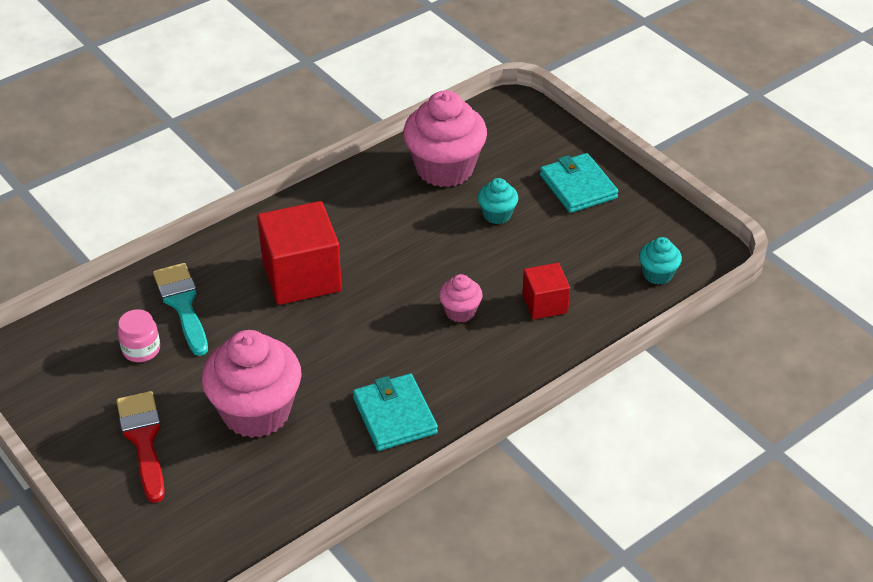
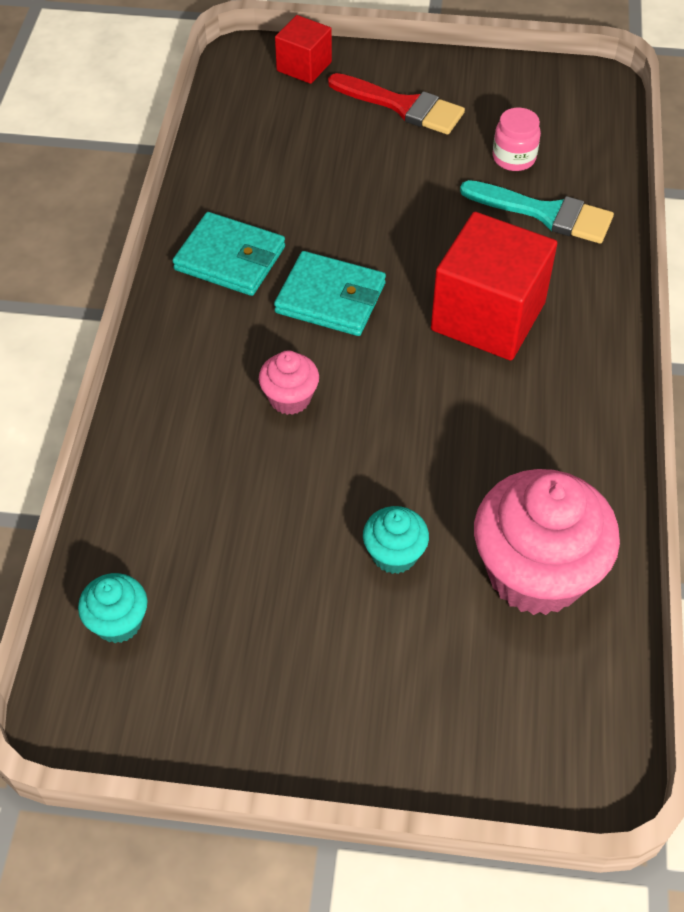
camera: 135 degrees right, 10 degrees up
pink cupcake [202,330,302,438] -> none
red cube [522,263,570,319] -> red cube moved to [275,15,332,84]
turquoise wallet [540,153,618,213] -> turquoise wallet moved to [274,251,386,336]

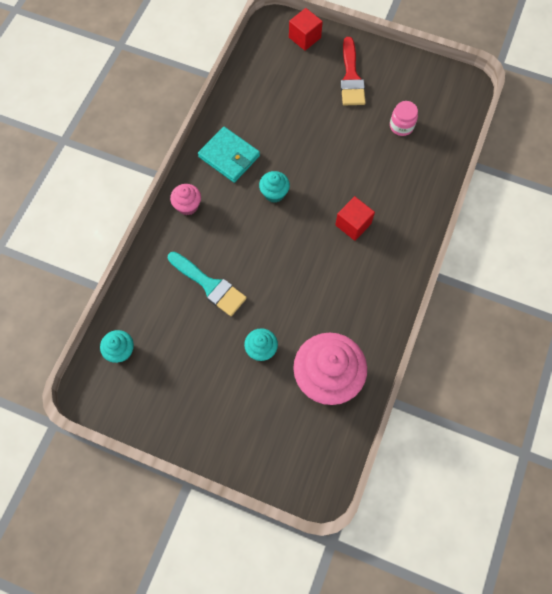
camera: 15 degrees right, 15 degrees up
pink cupcake [259,350,319,415] -> pink cupcake moved to [170,184,201,215]
turquoise wallet [274,251,386,336] -> turquoise cupcake [259,171,290,203]
red brush [328,73,465,135] -> red brush turned 45 degrees clockwise [340,37,366,105]
red cube [431,212,557,361] -> red cube [335,196,375,241], size x0.55
turquoise brush [460,180,614,244] -> turquoise brush moved to [168,252,247,316]

